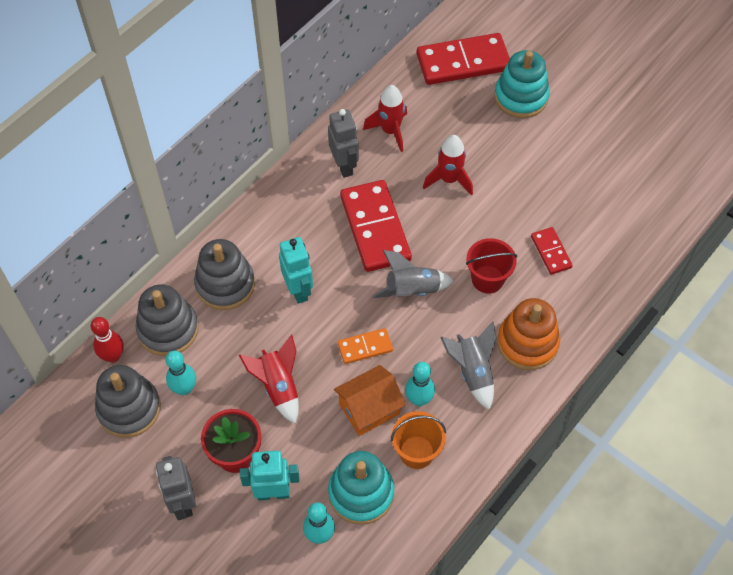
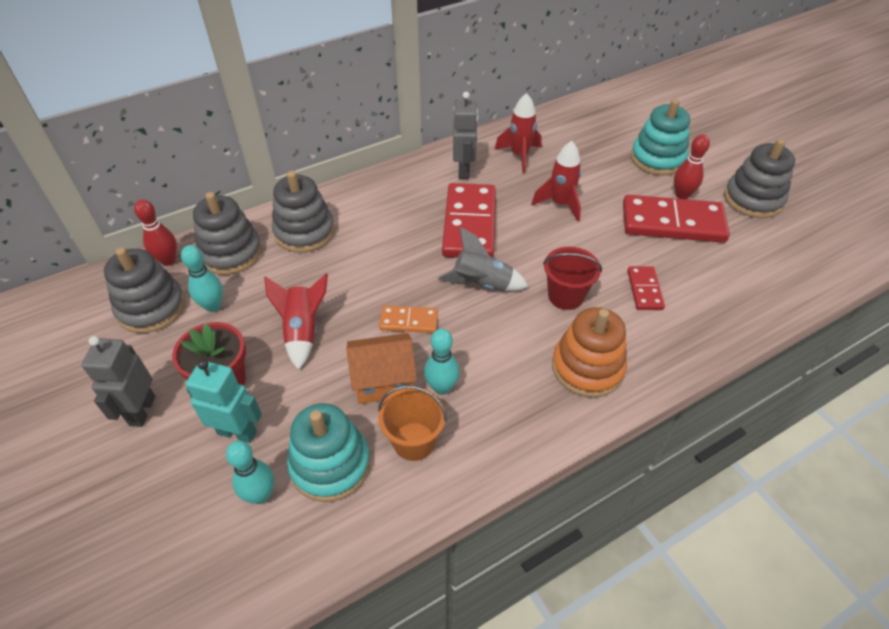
camera: 20 degrees right, 10 degrees down
turquoise robot [279,237,313,304] -> none
red domino [416,33,510,85] -> red domino moved to [623,195,730,243]
grey rocket [440,321,497,410] -> none
none -> red bowling pin [674,134,710,199]
none -> grey stacking toy [724,139,795,218]

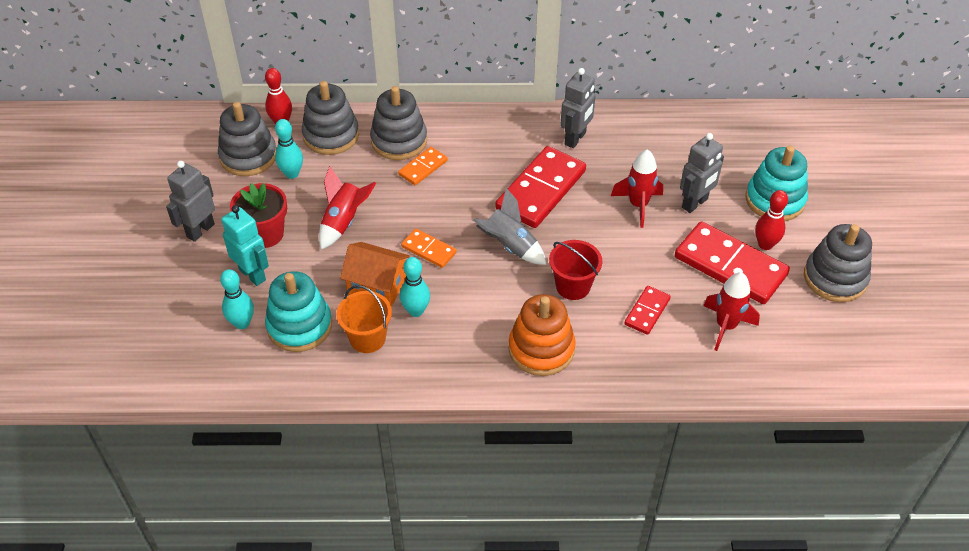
camera: 30 degrees right, 0 degrees up
red rocket [495,93,542,173] -> red rocket moved to [703,272,760,351]
none -> orange domino [398,147,448,185]
none -> grey robot [680,133,724,213]

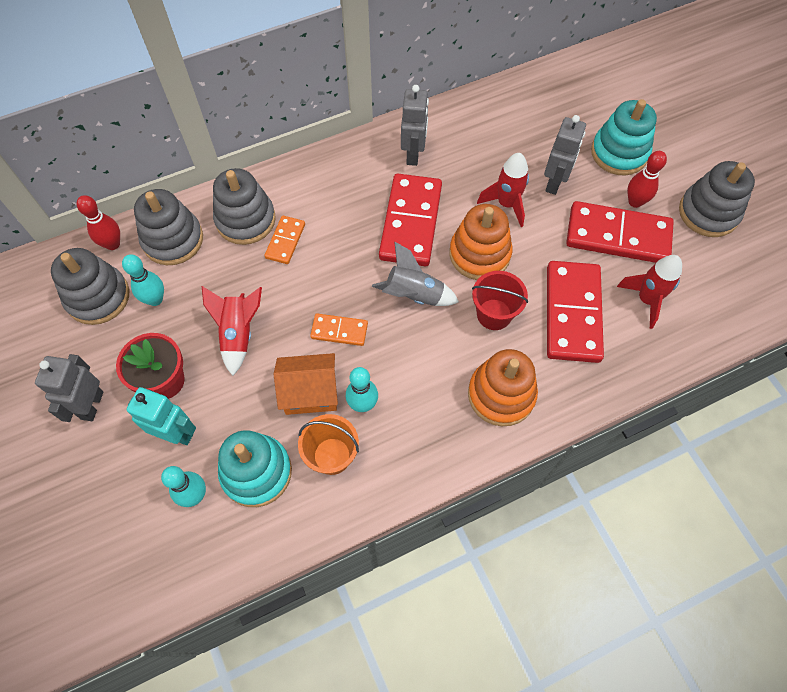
camera: 25 degrees left, 15 degrees up
red domino [624,286,671,335] -> red domino [547,261,604,363], size x1.99
none -> orange stacking toy [450,204,512,280]

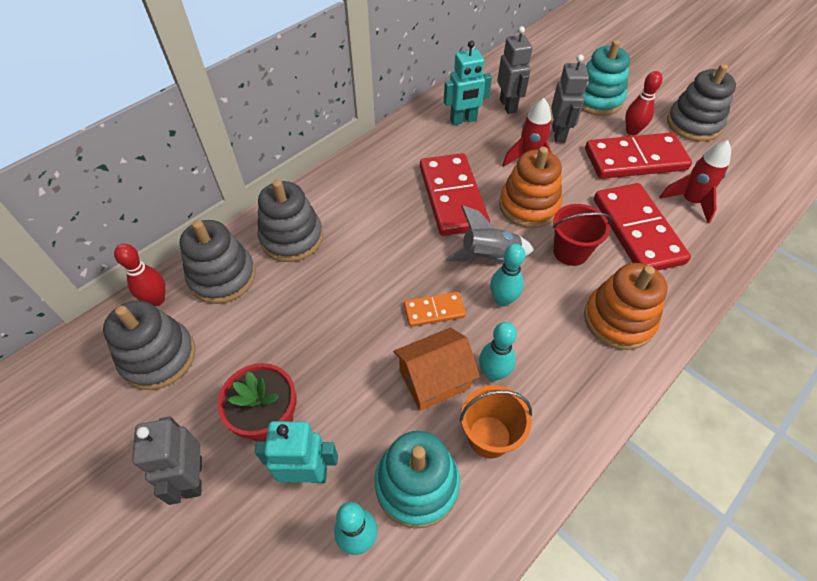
camera: 20 degrees left, 10 degrees down
turquoise bowling pin [122,254,164,306] -> turquoise bowling pin moved to [490,244,525,306]
red rocket [202,286,262,376] -> none
orange domino [265,216,305,264] -> none
grey robot [401,85,429,166] -> grey robot moved to [497,26,533,114]
none -> turquoise robot [444,40,492,125]

